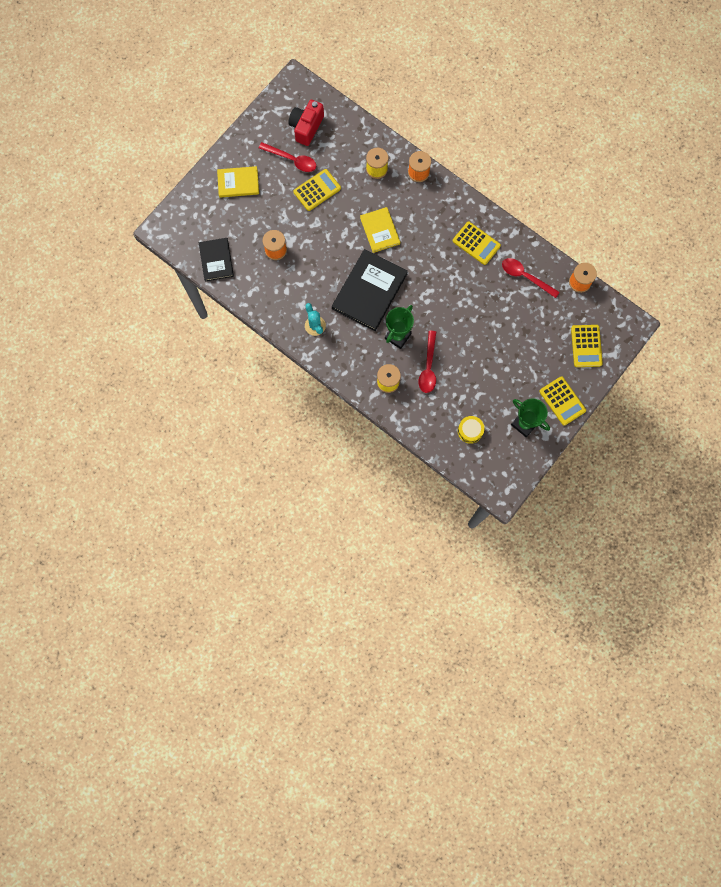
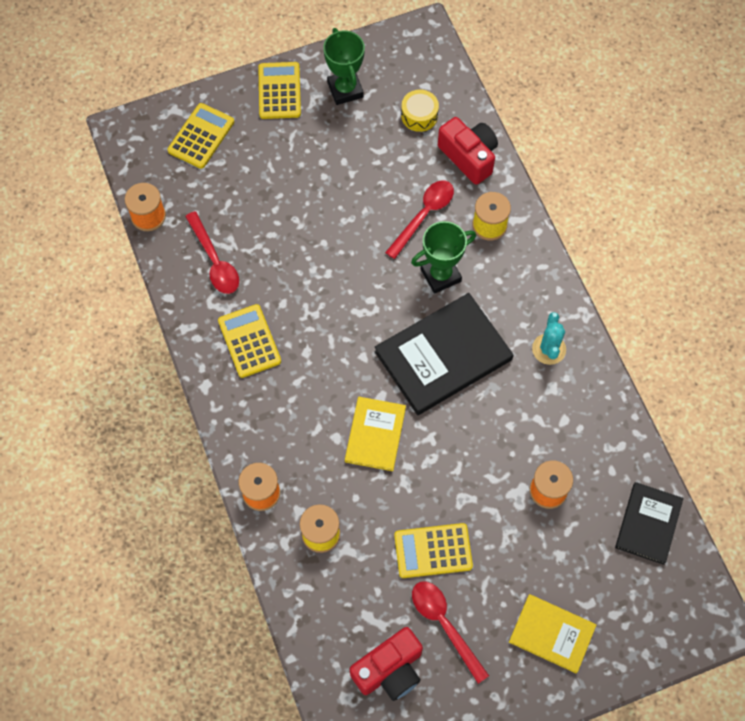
camera: 150 degrees left, 10 degrees down
none -> red camera [438,117,498,185]

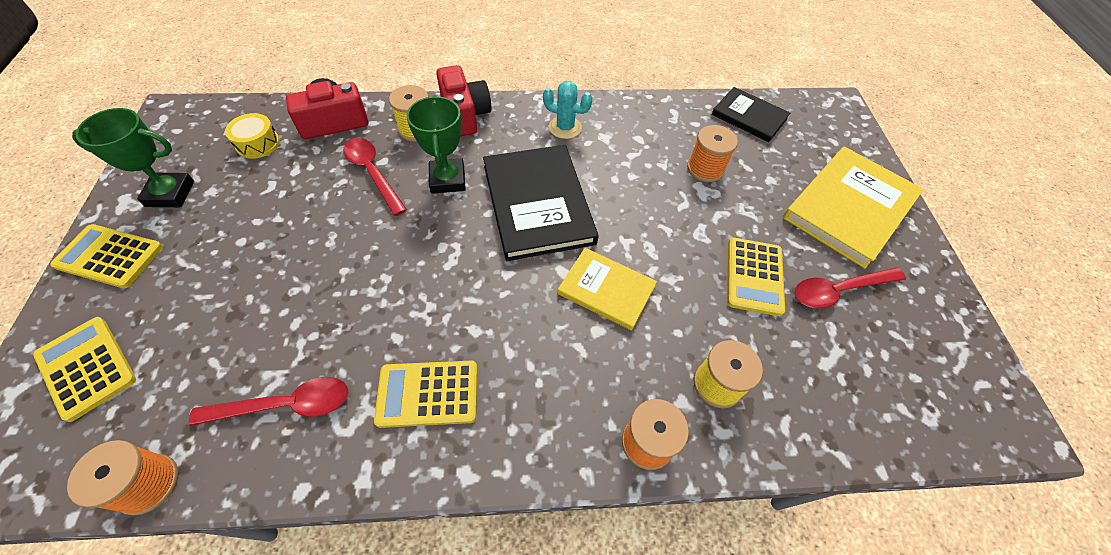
camera: 75 degrees left, 10 degrees down
red camera [350,627,423,701] -> red camera moved to [436,65,492,136]
yellow book [509,594,596,673] -> yellow book [783,147,924,269], size x1.69

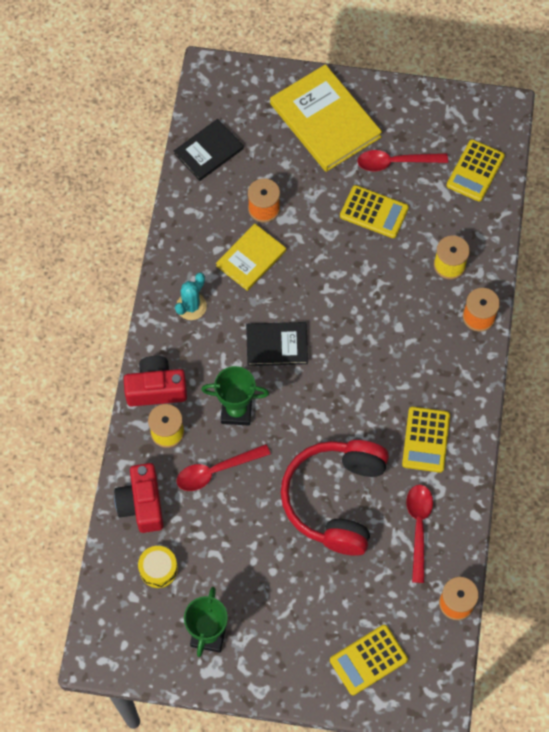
camera: 75 degrees left, 10 degrees up
yellow calculator [50,224,163,288] -> yellow calculator moved to [447,139,505,202]
black book [483,145,599,261] -> black book [246,322,308,366], size x0.59
yellow book [558,248,657,330] -> yellow book moved to [216,224,286,291]
red spoon [795,267,906,309] -> red spoon turned 90 degrees clockwise [357,150,448,171]
none -> red headphones [281,440,389,556]

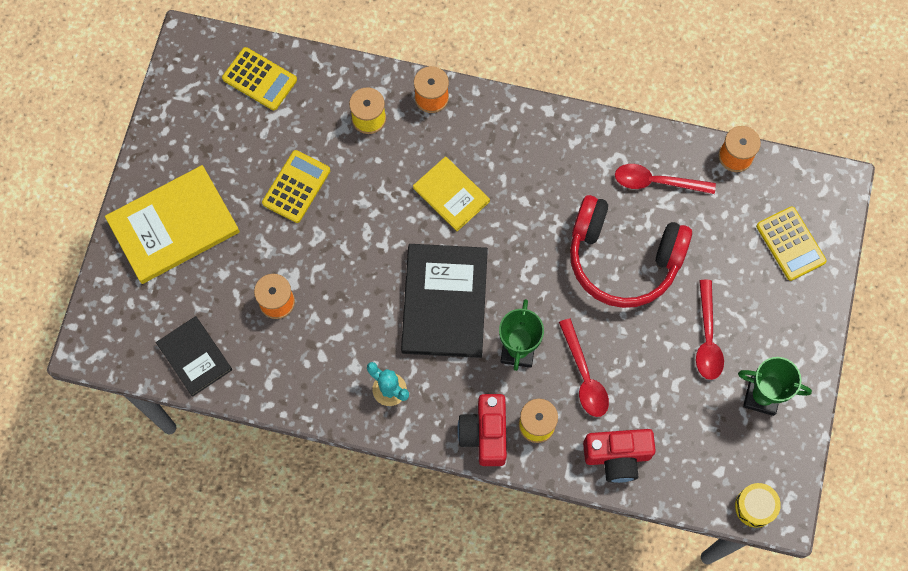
camera: 85 degrees left, 5 degrees up
yellow drum [138,546,178,588] -> yellow drum moved to [735,483,781,528]
yellow book [216,224,286,291] -> yellow book moved to [413,156,490,231]
black book [246,322,308,366] -> black book [401,244,488,358], size x1.69
red spoon [357,150,448,171] -> red spoon moved to [696,280,724,380]
yellow calculator [402,407,450,473] -> none

